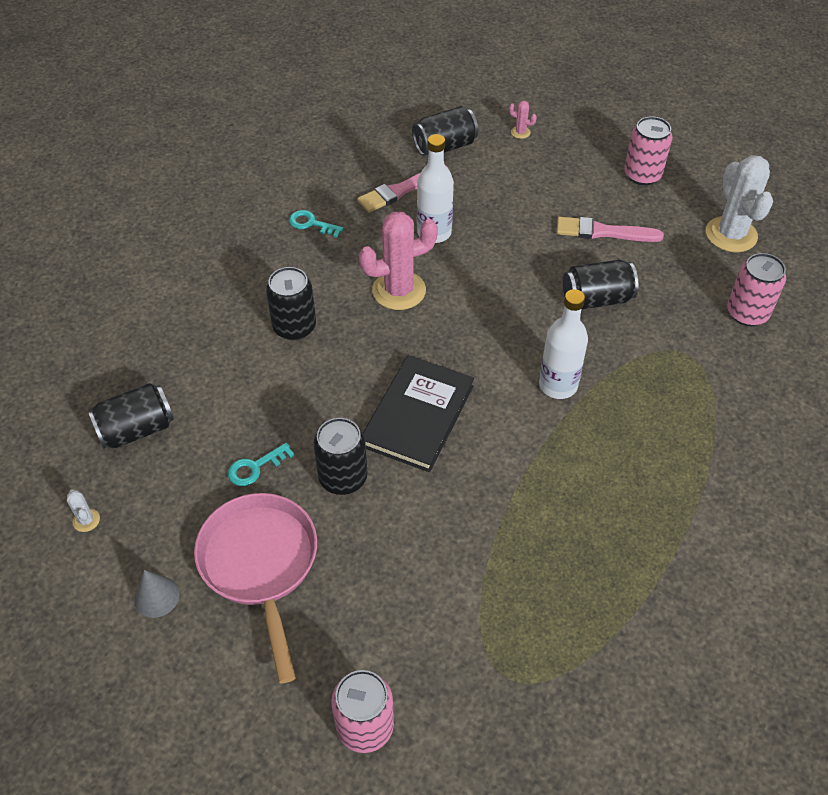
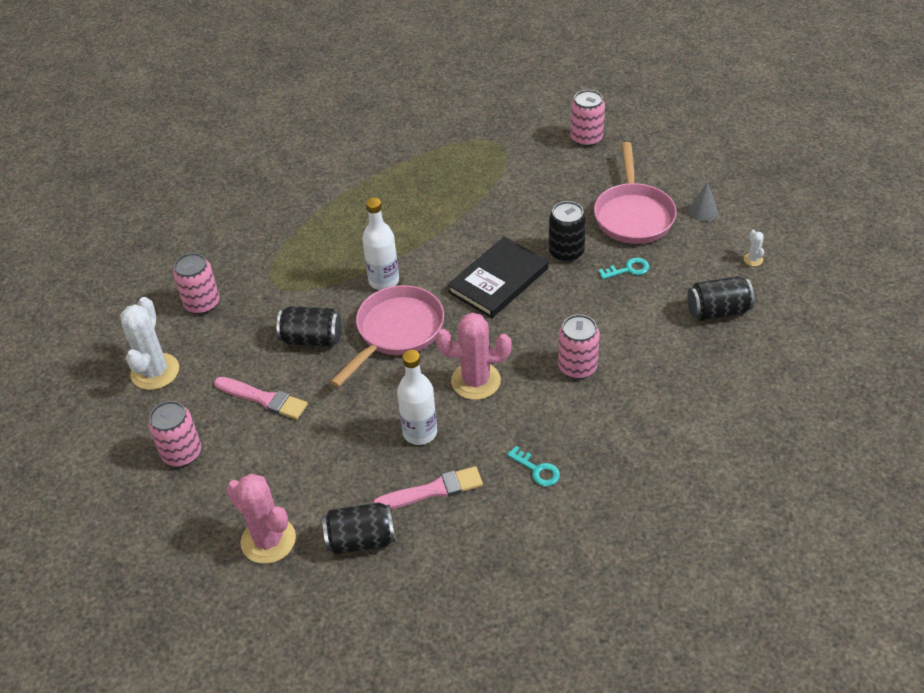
camera: 160 degrees left, 5 degrees down
black can [266,267,316,340] -> pink can [558,314,600,379]
pink cactus [509,101,537,139] -> pink cactus [226,474,296,564], size x2.37
none -> pink pan [330,285,444,387]

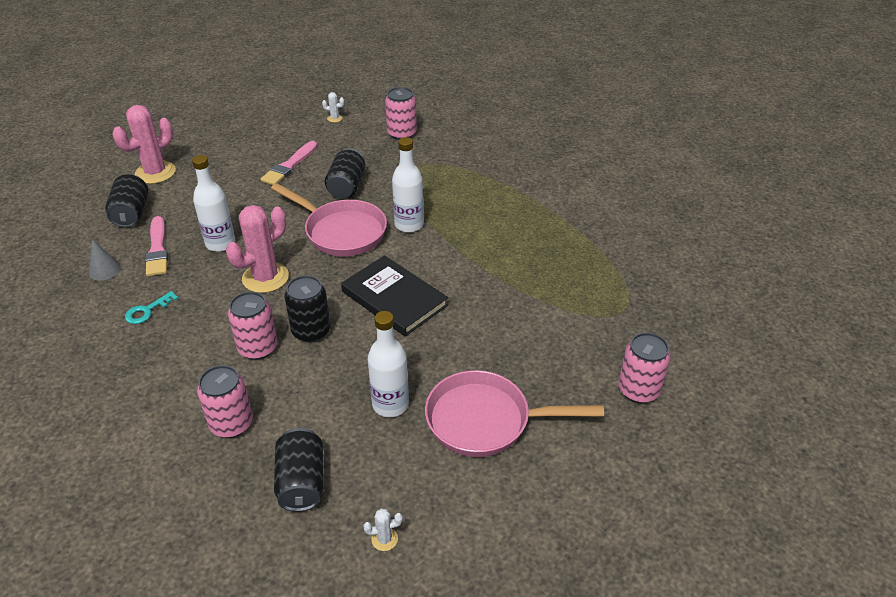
camera: 90 degrees right, 5 degrees down
white cactus [120,297,179,390] -> white cactus [322,92,344,123], size x0.42
pink can [148,401,201,467] -> pink can moved to [197,365,253,438]
pink cactus [436,313,512,400] -> pink cactus turned 45 degrees clockwise [226,205,289,293]
black can [549,201,586,262] -> black can moved to [284,275,331,342]
turquoise key [598,258,649,279] -> white bottle [368,311,409,417]
grey cone [688,182,718,221] -> grey cone moved to [89,239,121,280]

